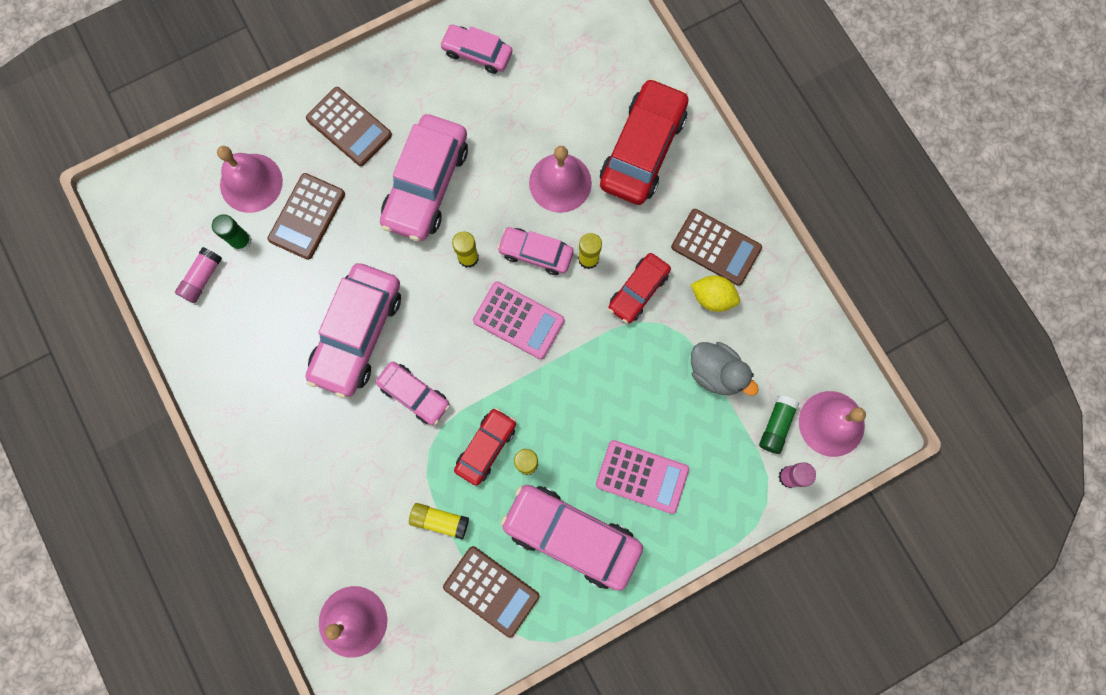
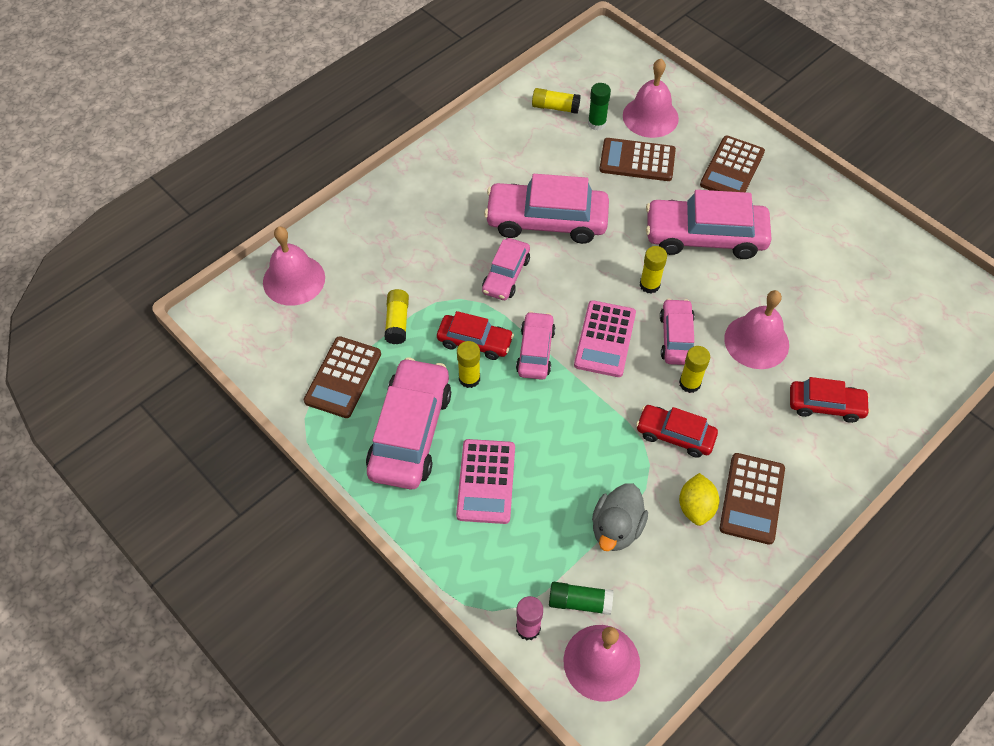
camera: 75 degrees right, 20 degrees down
pink glue stick [175,247,222,303] -> yellow glue stick [532,88,581,114]
pink car [440,25,512,74] -> pink car moved to [516,311,555,380]
red car [600,78,689,205] -> red car [790,377,870,423], size x0.57

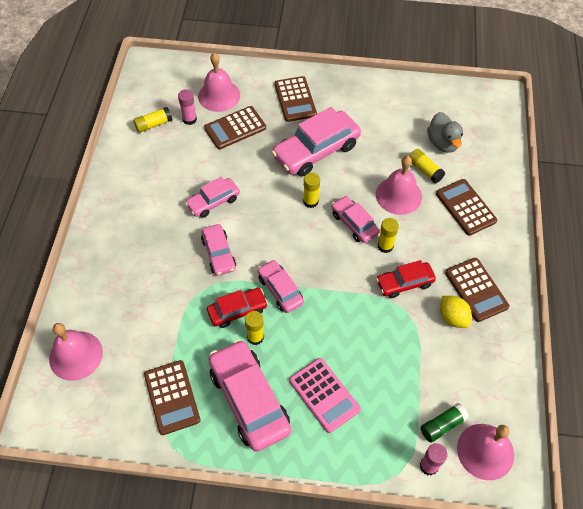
camera: 40 degrees left, 0 degrees up
yellow glue stick [385,289,409,344] -> yellow glue stick moved to [409,149,445,184]
pink car [484,174,609,244] -> pink car [185,177,240,218], size x0.57
pink calculator [574,300,636,377] -> none
green glue stick [588,83,611,130] -> pink glue stick [178,89,197,125]
grey duck [592,483,648,551] -> grey duck moved to [427,112,463,153]
red car [790,377,870,423] -> brown calculator [436,179,497,236]

